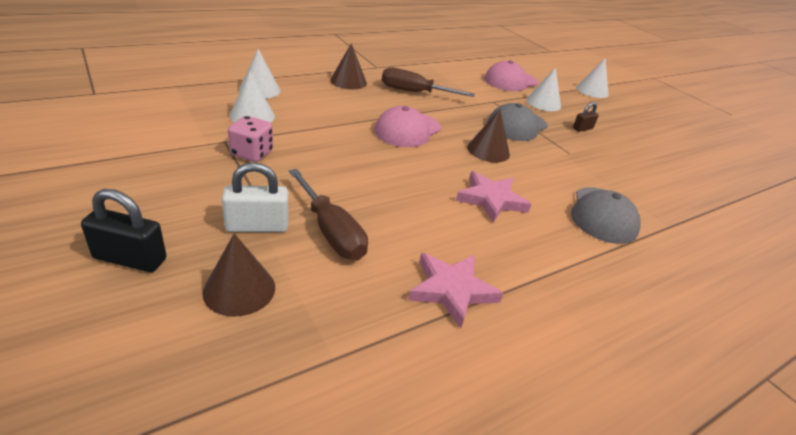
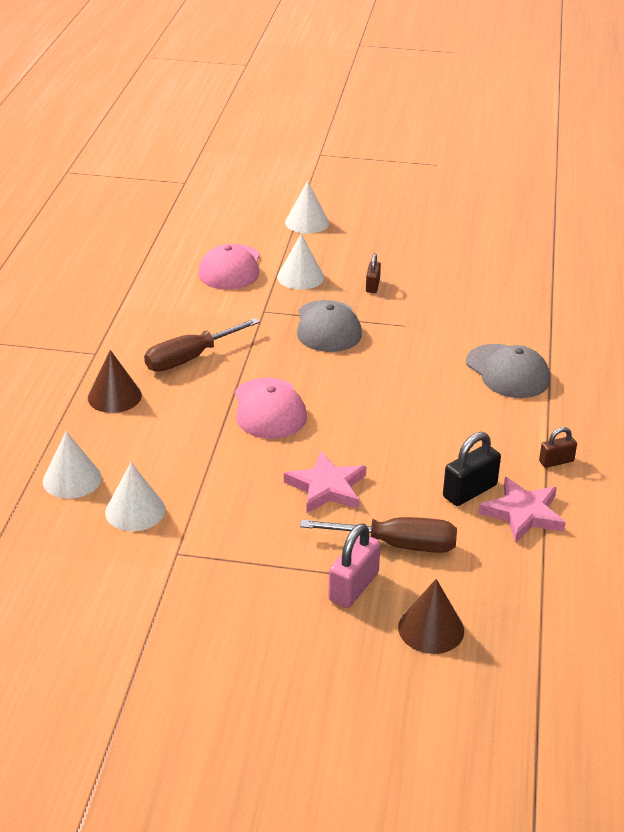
camera: 45 degrees left, 0 degrees up
black padlock [81,189,167,272] -> black padlock moved to [443,432,501,506]
white padlock [222,162,288,232] -> pink padlock [328,523,381,608]
pink dice [228,116,273,162] -> none
pink star [456,171,531,223] -> pink star moved to [284,451,366,513]
brown cone [467,109,510,162] -> none
none -> brown padlock [539,427,577,468]

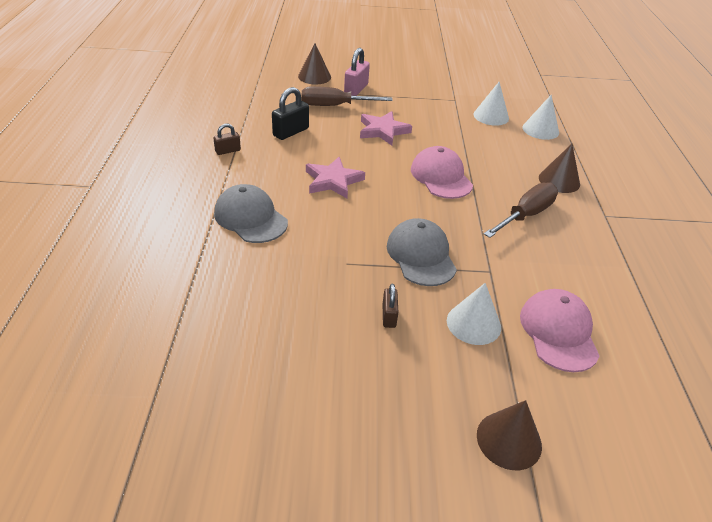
camera: 170 degrees right, 5 degrees up
white cone [285,181,329,234] -> brown cone [477,400,542,470]
pink star [478,477,566,543] -> pink star moved to [306,157,365,198]

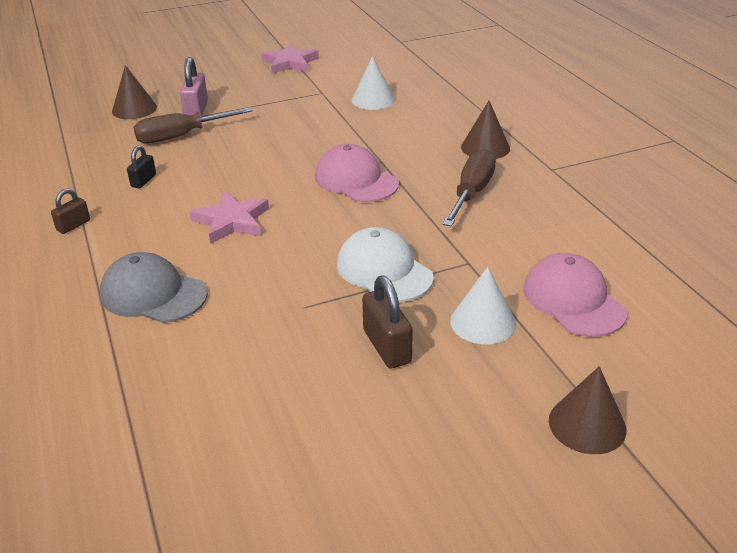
camera: 20 degrees left, 5 degrees down
black padlock [272,87,309,140] -> black padlock [127,145,156,188], size x0.61
pink star [360,111,412,145] -> pink star moved to [261,43,319,74]
brown padlock [383,284,398,328] -> brown padlock [362,276,413,369], size x1.64
grey cap [387,218,457,286] -> white cap [337,227,434,302]
white cone [522,95,559,140] -> none

